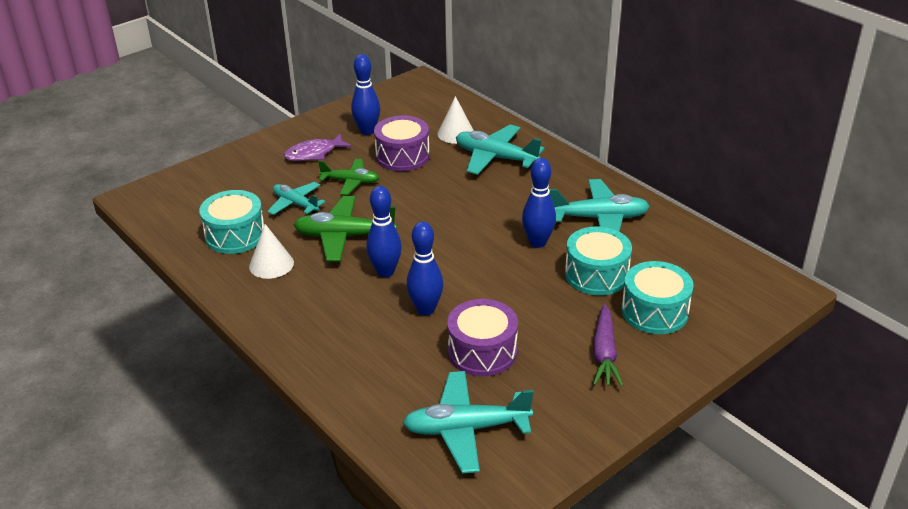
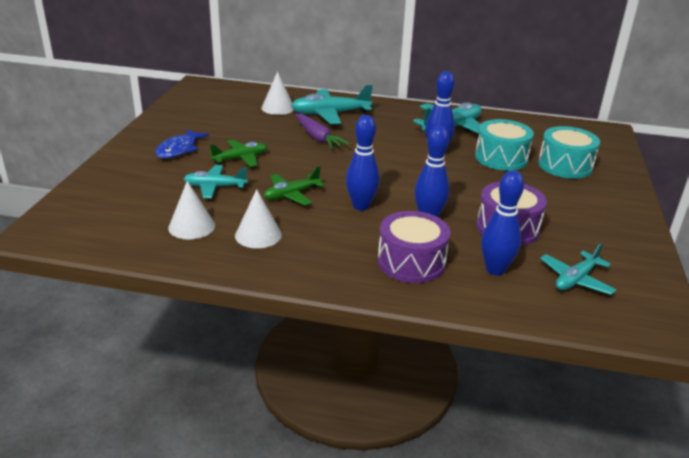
camera: 40 degrees left, 5 degrees down
turquoise drum [199,190,264,254] -> white cone [168,181,215,239]
purple fish [284,133,352,161] -> blue fish [155,129,209,159]
green plane [294,196,397,261] -> green plane [264,166,325,205], size x0.64
blue bowling pin [351,54,380,135] -> blue bowling pin moved to [481,170,524,276]
purple drum [374,116,430,171] -> purple drum moved to [378,211,450,283]
turquoise plane [403,371,534,473] -> turquoise plane [540,242,616,295], size x0.64
purple carrot [593,304,624,387] -> purple carrot moved to [295,114,349,149]

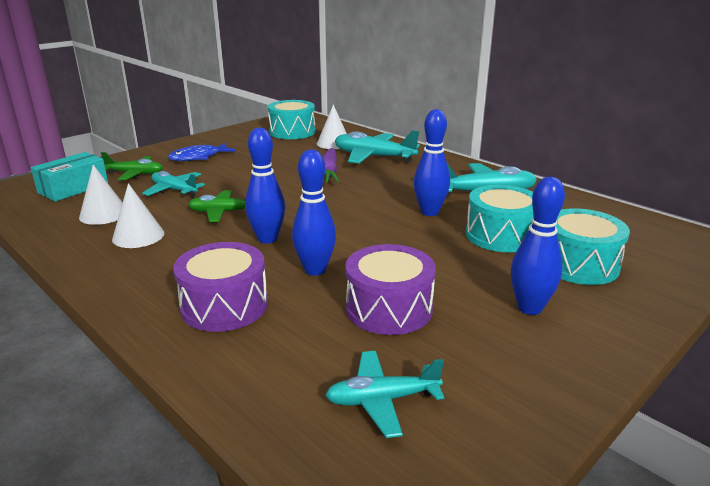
camera: 35 degrees right, 5 degrees down
green plane [209,139,267,167] -> green plane moved to [101,152,163,180]
blue bowling pin [481,170,524,276] -> blue bowling pin moved to [511,177,565,315]
none -> turquoise box [31,152,108,202]
none -> turquoise drum [268,100,315,139]

